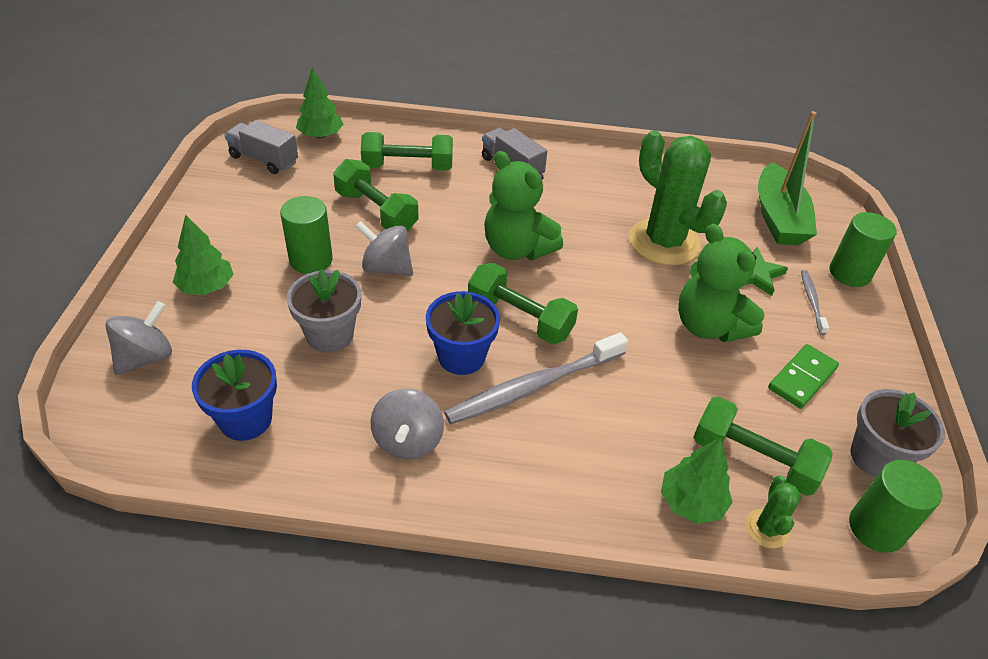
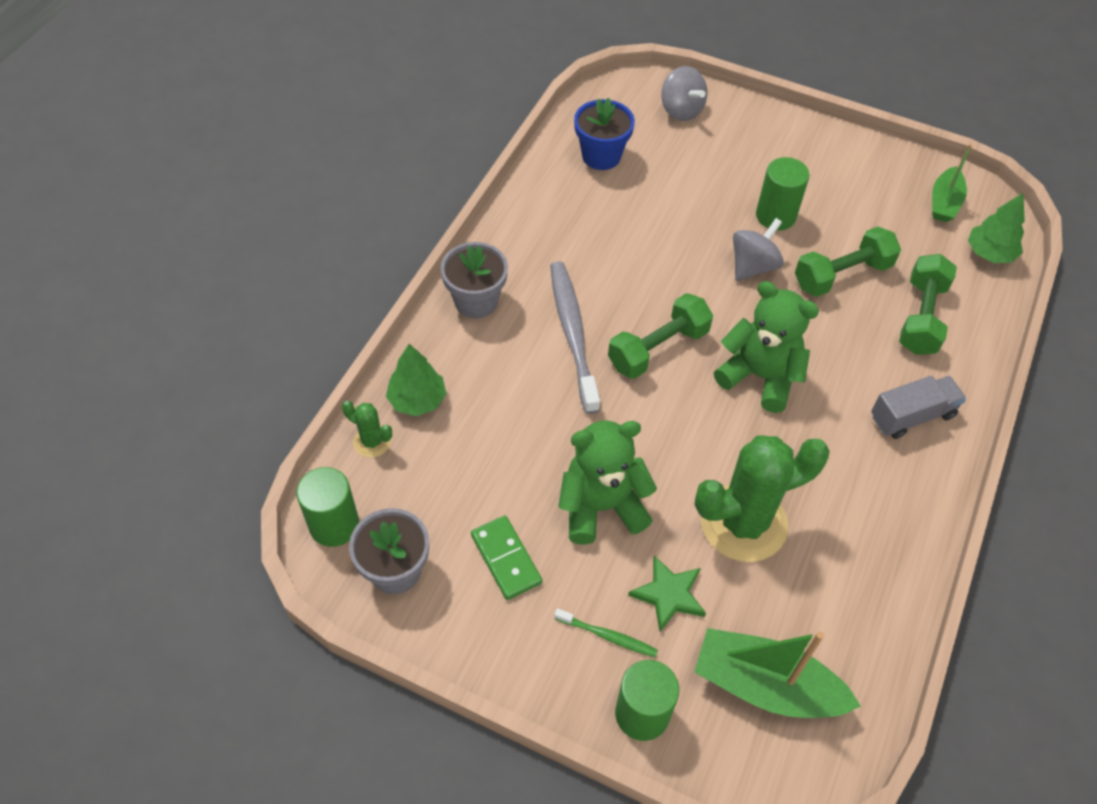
camera: 110 degrees right, 10 degrees up
green tree [173,215,234,295] -> none
grey truck [224,120,298,174] -> green boat [932,144,972,222]
grey flower pot [287,269,361,353] -> grey flower pot moved to [441,242,508,318]
grey spinning top [370,389,444,459] -> none
blue flower pot [426,291,500,375] -> none
green teddy bear [484,151,563,260] -> green teddy bear turned 60 degrees clockwise [714,281,819,413]
green dumbbell [693,397,832,496] -> none
grey toothbrush [801,270,829,335] -> green toothbrush [554,608,658,657]

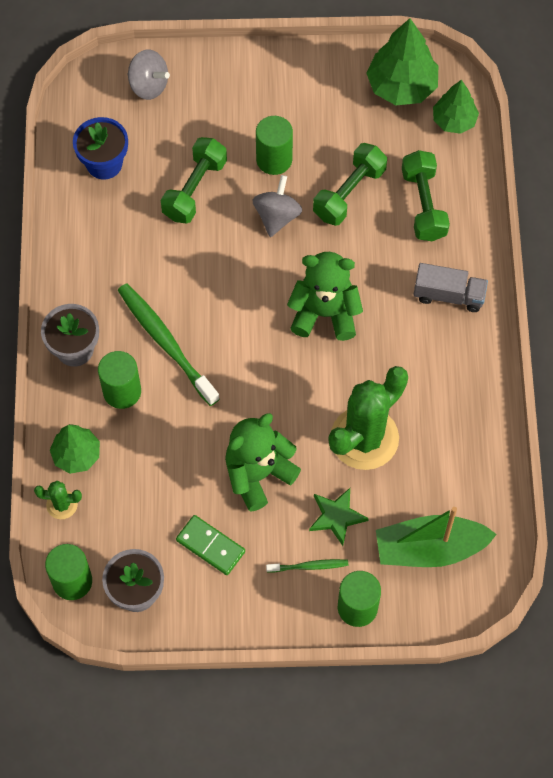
camera: 25 degrees left, 10 degrees up
grey toothbrush [550,261,600,414] -> green toothbrush [118,283,220,406]
green dumbbell [608,293,713,379] -> green dumbbell moved to [161,137,227,224]
grey truck [871,376,966,439] -> grey truck turned 60 degrees clockwise [414,263,488,312]
green boat [932,144,972,222] -> green tree [366,18,438,105]
none -> green cylinder [98,351,141,409]

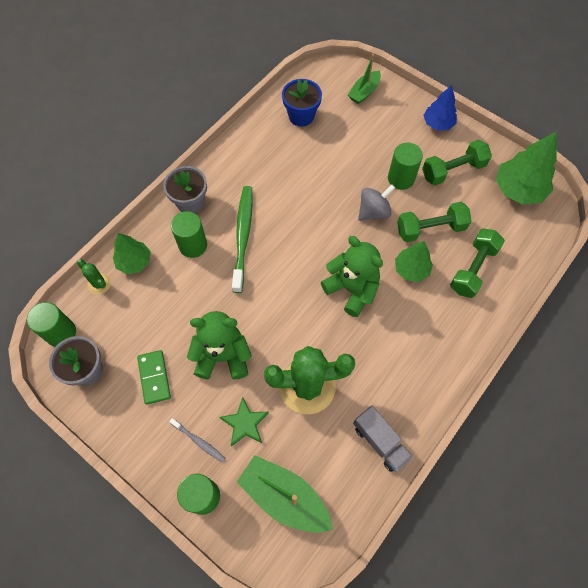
camera: 40 degrees right, 0 degrees up
grey spinning top [127,50,170,100] -> green boat [348,54,381,104]
green dumbbell [161,137,227,224] -> green dumbbell moved to [422,140,492,186]
green toothbrush [266,559,348,572] -> grey toothbrush [169,418,226,463]
grey truck [414,263,488,312] -> grey truck moved to [353,406,413,472]
green tree [433,80,479,134] -> green tree moved to [395,241,433,282]
none -> blue tree [423,85,457,130]

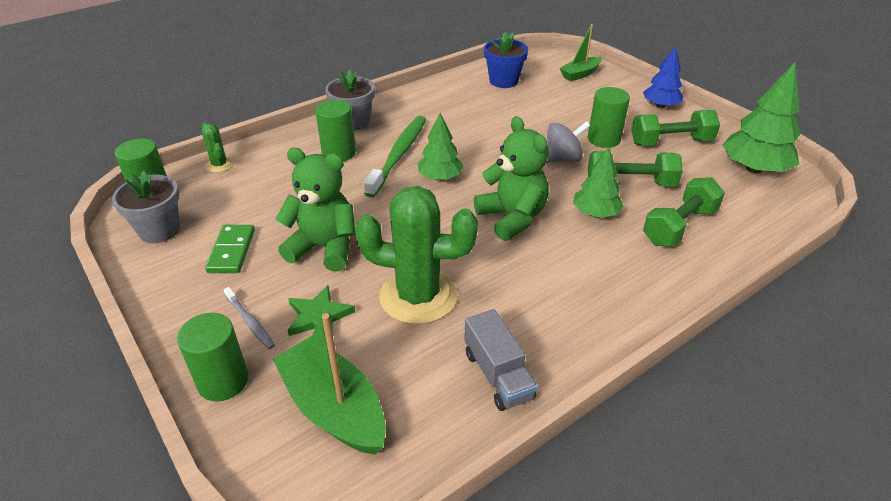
camera: 15 degrees right, 25 degrees down
green tree [113,233,151,274] -> green tree moved to [418,113,464,181]

